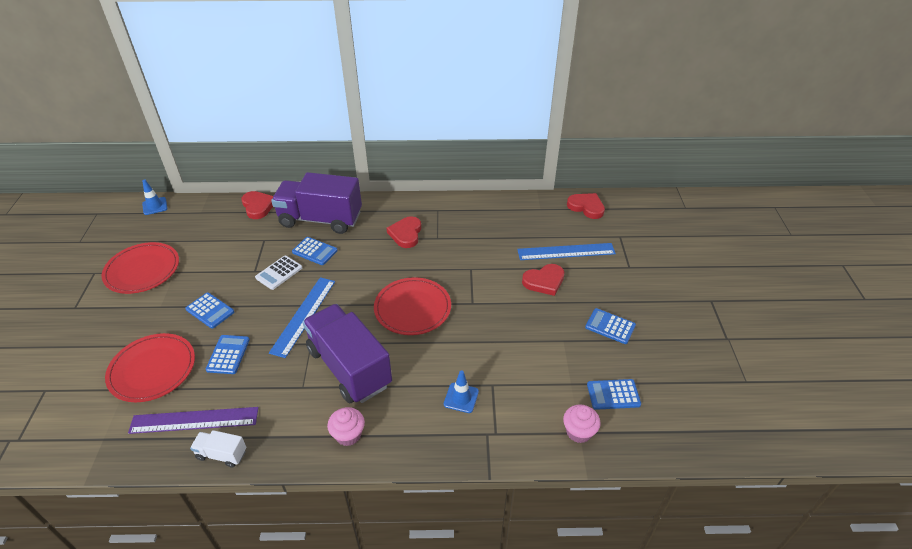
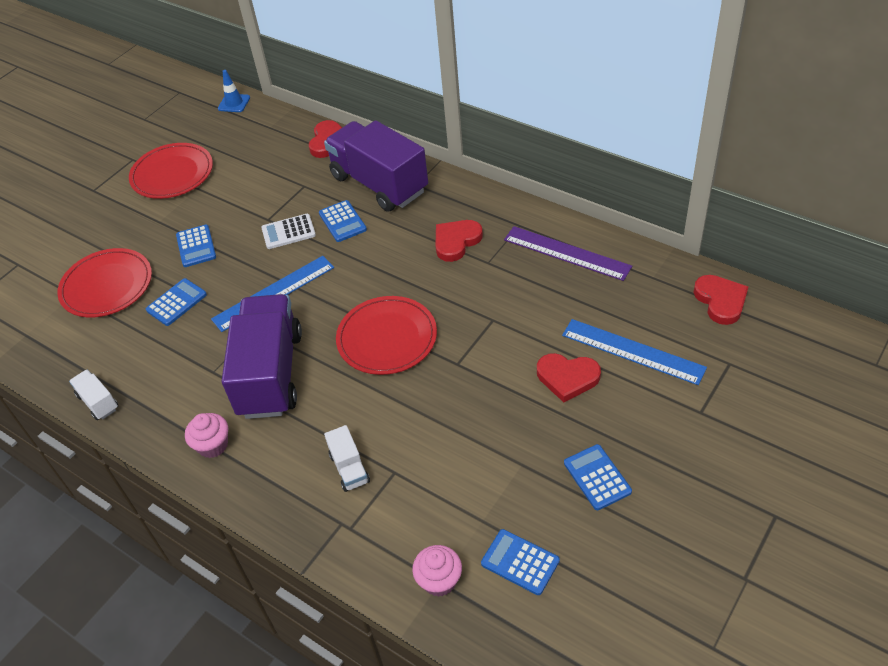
camera: 40 degrees right, 5 degrees up
purple ruler [128,407,259,434] -> purple ruler moved to [504,226,632,281]
blue traffic cone [444,371,479,413] -> white truck [324,425,370,492]

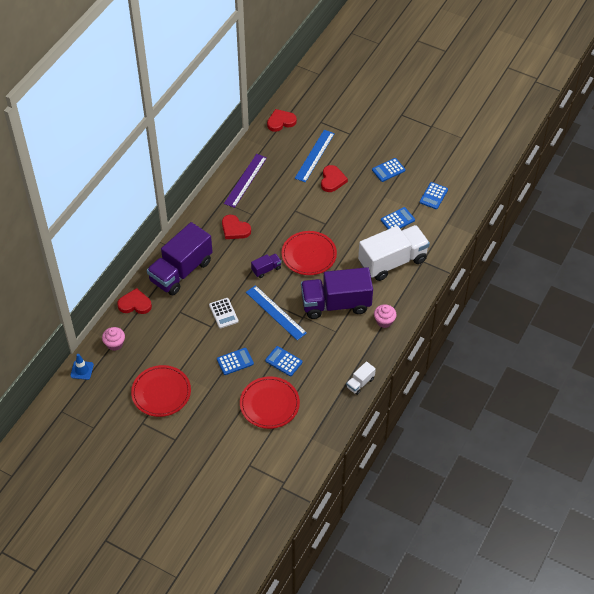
camera: 100 degrees left, 5 degrees up
blue calculator [319,200,367,242] -> blue calculator moved to [381,207,415,229]
white truck [324,425,370,492] -> white truck [358,225,430,281], size x2.33
pink cupcake [412,545,462,597] -> pink cupcake moved to [102,327,125,351]
none -> purple truck [251,254,282,278]

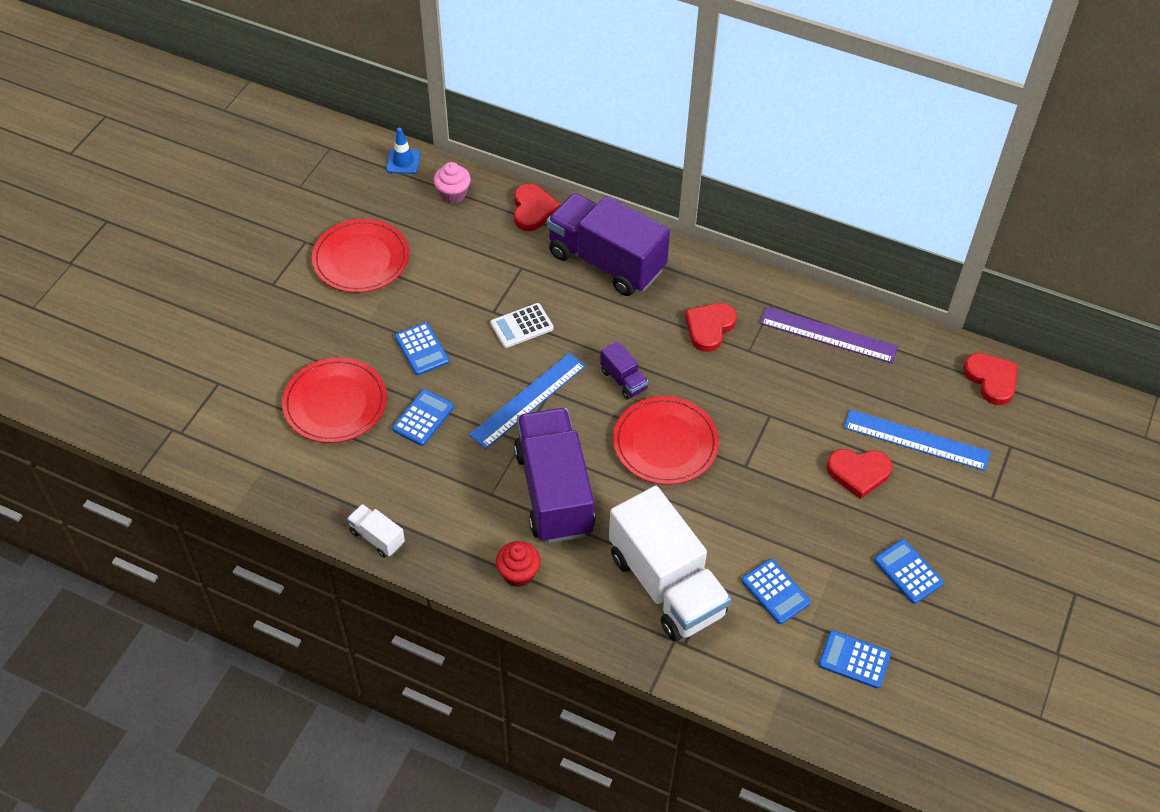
camera: 85 degrees right, 0 degrees up
pink cupcake [374,304,397,328] -> red cupcake [496,541,541,587]

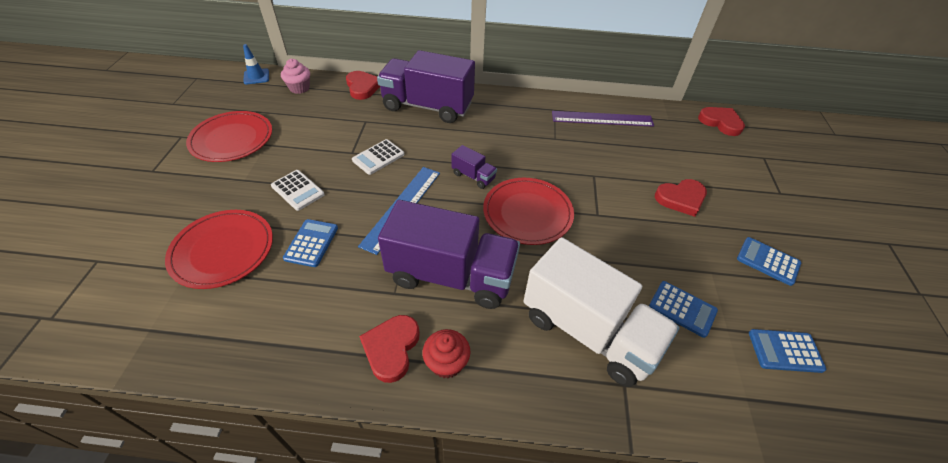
camera: 20 degrees left, 5 degrees down
white truck [347,504,405,558] -> none
blue calculator [395,322,449,375] -> white calculator [271,170,325,211]
purple truck [514,408,595,543] -> purple truck turned 135 degrees clockwise [378,200,520,309]
red heart [685,303,737,352] -> red heart moved to [359,315,420,383]
blue ruler [844,409,990,471] -> none

